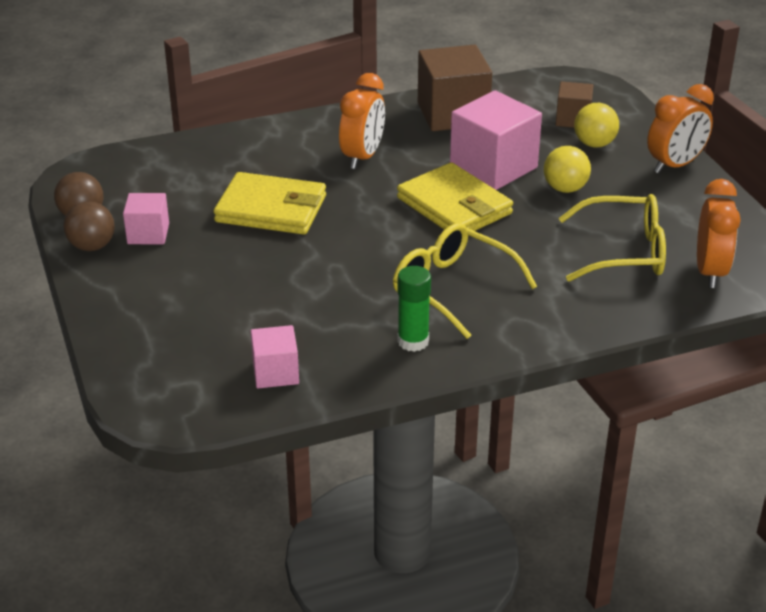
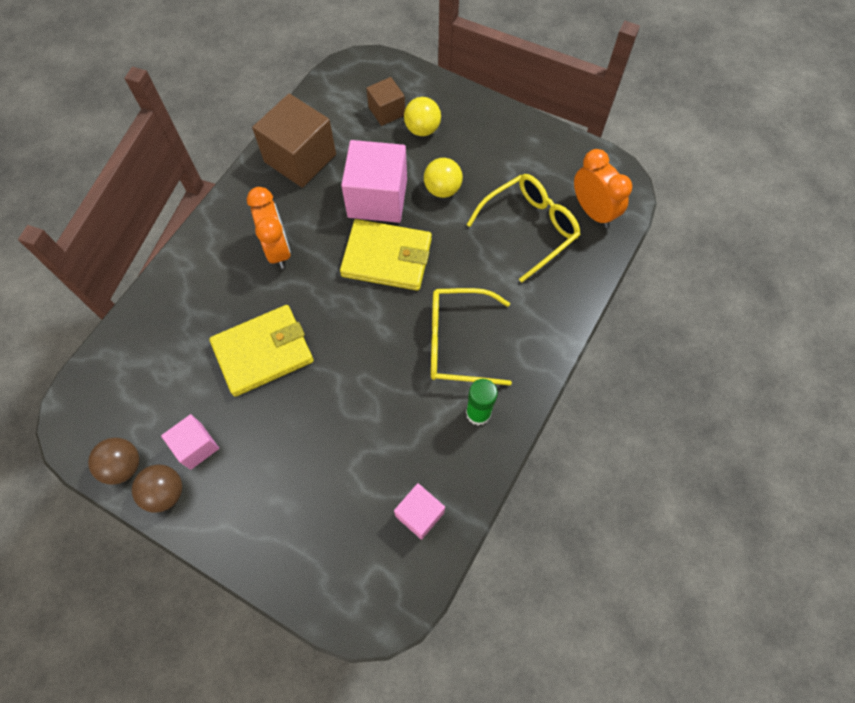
camera: 40 degrees left, 30 degrees up
orange clock [647,84,714,173] -> none

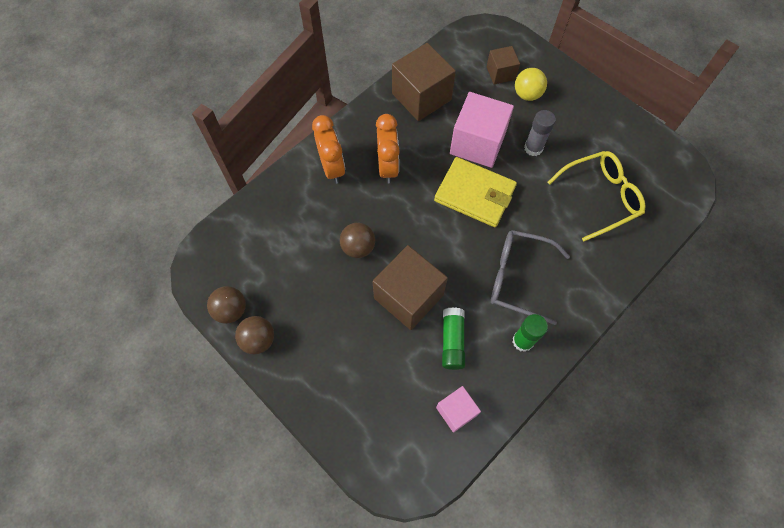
camera: 15 degrees right, 0 degrees up
pink cube [161,414,219,470] -> none
yellow wallet [209,305,314,397] -> brown ball [340,223,375,258]
yellow ball [424,158,463,198] -> grey glue stick [524,110,556,156]
yellow glasses [431,288,512,386] -> grey glasses [491,230,570,325]
orange clock [574,149,632,228] -> orange clock moved to [312,115,345,184]
none -> brown cube [372,245,448,330]
none -> green glue stick [442,307,465,370]

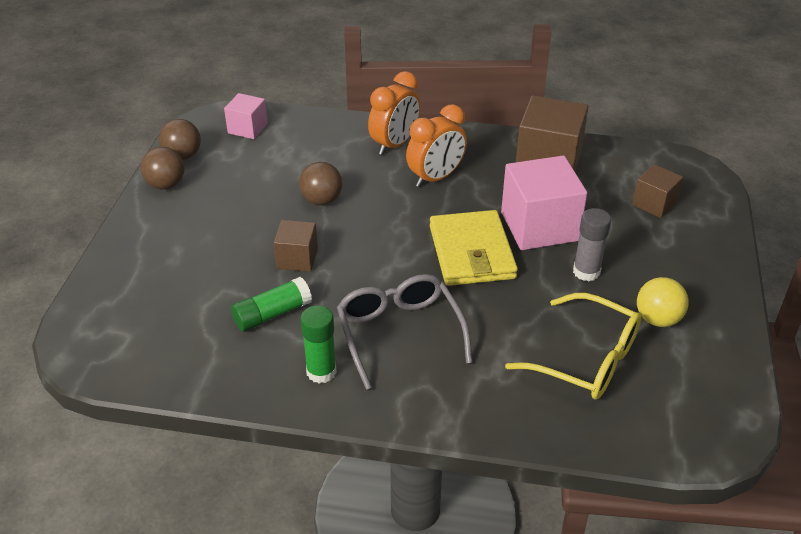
camera: 55 degrees right, 25 degrees down
brown cube [372,245,448,330] -> brown cube [274,220,318,272], size x0.55
pink cube [436,386,481,433] -> pink cube moved to [224,93,268,139]
yellow ball [515,68,547,101] -> yellow ball moved to [637,277,689,327]

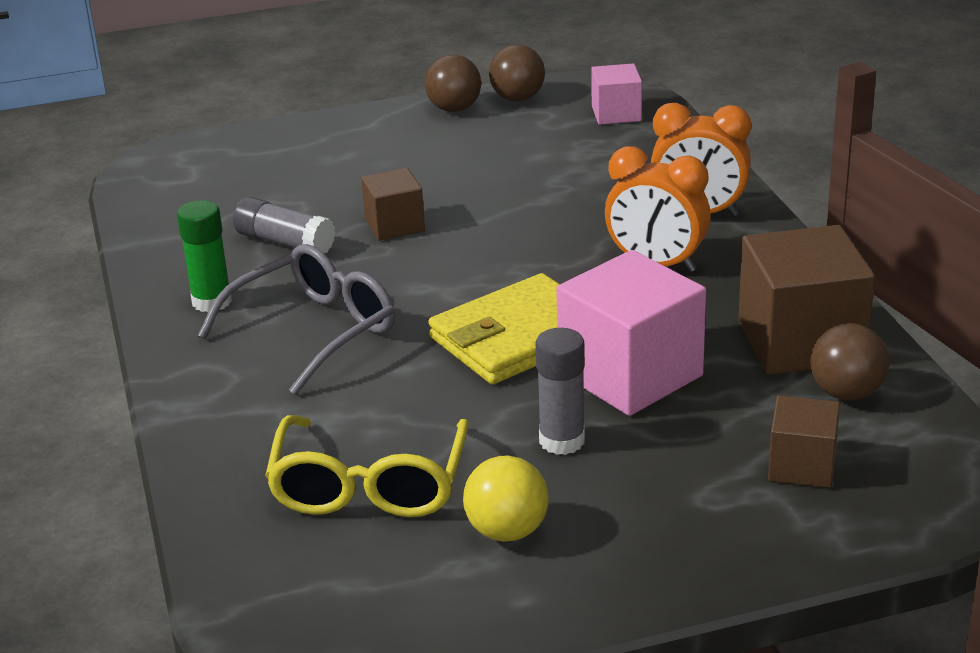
camera: 65 degrees right, 10 degrees down
green glue stick [231,277,312,332] -> grey glue stick [233,197,335,254]
brown ball [299,162,342,205] -> brown ball moved to [810,323,890,400]

